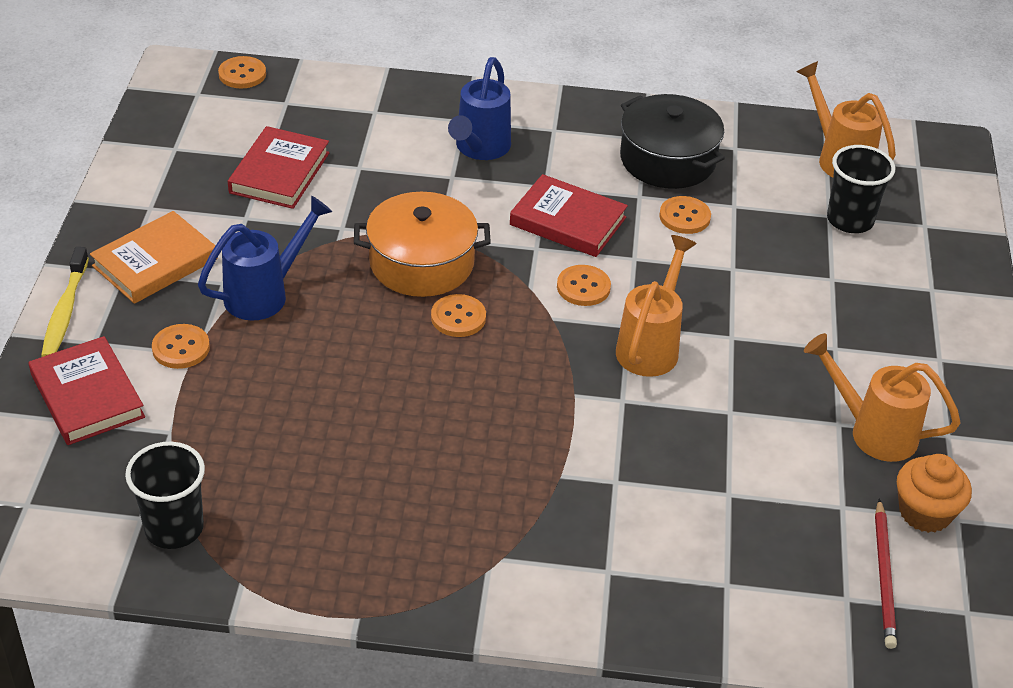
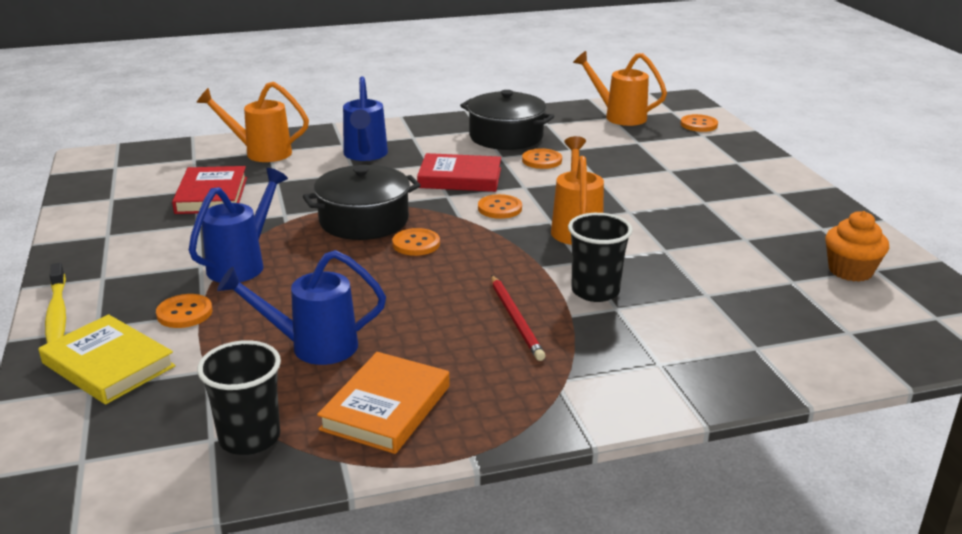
camera: 20 degrees left, 15 degrees down
red book [29,336,145,445] -> yellow book [39,314,176,405]
orange book [90,211,218,304] -> orange book moved to [317,352,449,454]
orange button [218,56,266,88] -> orange button moved to [680,114,718,132]
orange pot [354,192,491,297] -> black pot [303,165,421,240]
orange watering can [804,333,961,462] -> orange watering can moved to [196,82,309,162]
black cup [827,145,895,233] -> black cup moved to [568,213,633,302]
red pencil [875,499,897,649] -> red pencil moved to [491,275,545,361]
none -> blue watering can [217,250,386,365]

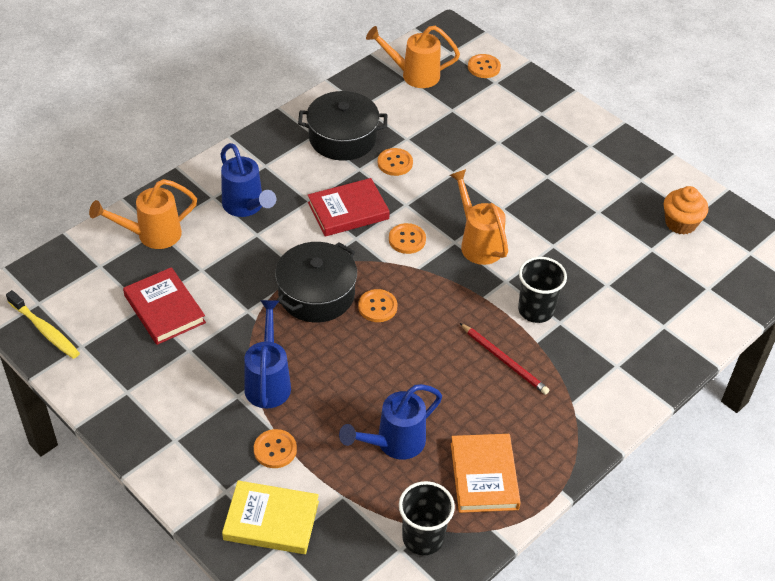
camera: 30 degrees left, 20 degrees up
yellow toothbrush [45,263,66,343] -> yellow toothbrush moved to [6,290,80,359]

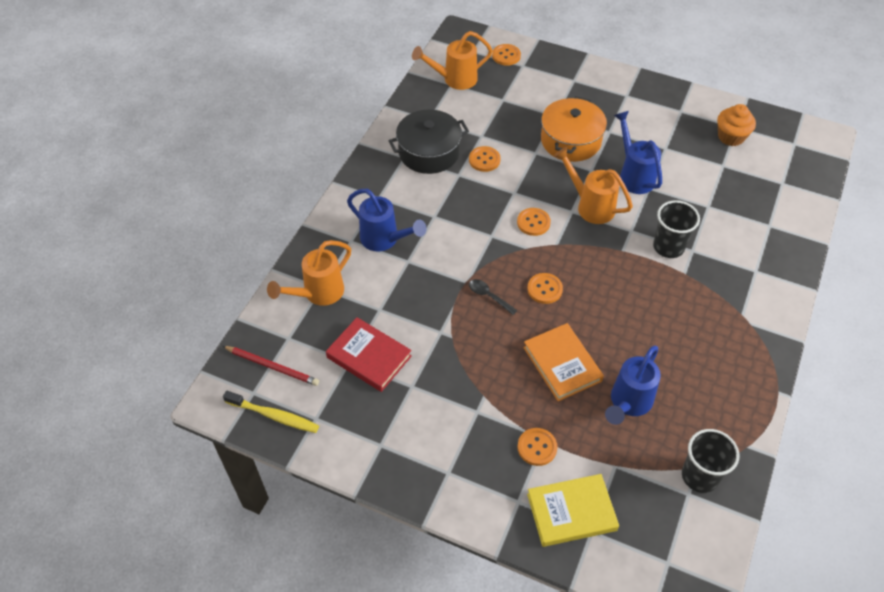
camera: 20 degrees left, 5 degrees up
blue watering can [244,300,291,408] -> blue watering can moved to [614,111,662,194]
black pot [275,242,357,322] -> black spoon [469,279,518,315]
red book [308,178,390,237] -> none
orange book [451,434,521,513] -> orange book moved to [523,323,604,401]
red pencil [460,323,549,395] -> red pencil moved to [223,346,319,386]
none -> orange pot [541,96,607,162]

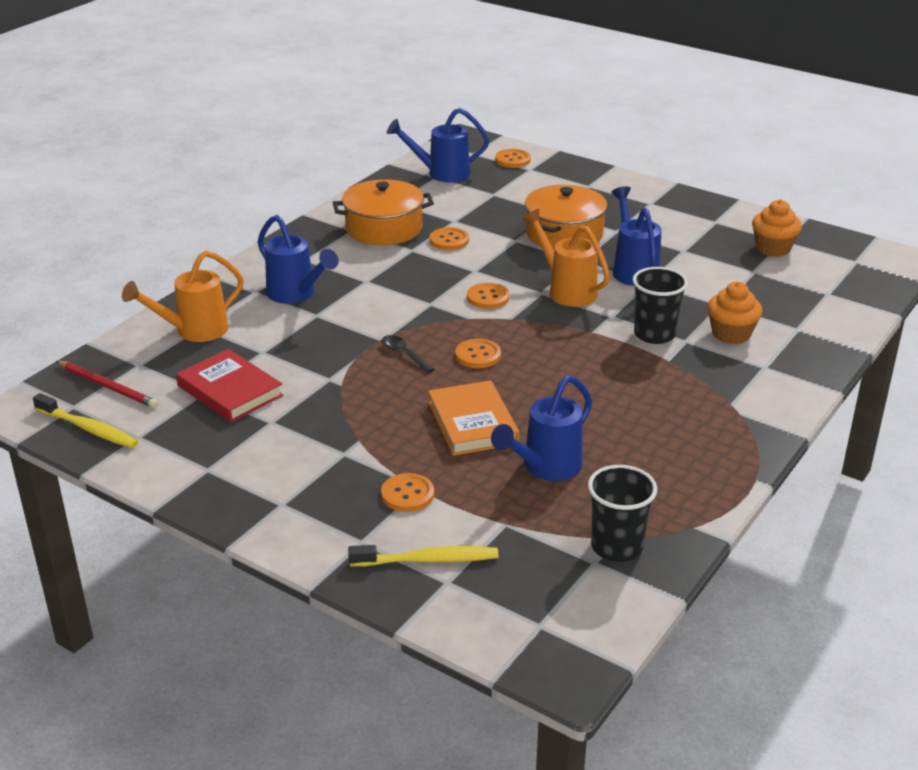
camera: 10 degrees right, 20 degrees down
black pot [389,109,469,174] -> orange pot [333,179,434,246]
orange watering can [412,31,493,90] -> blue watering can [387,108,489,182]
yellow book [527,474,619,547] -> yellow toothbrush [348,545,498,567]
none -> orange cupcake [707,282,763,344]

